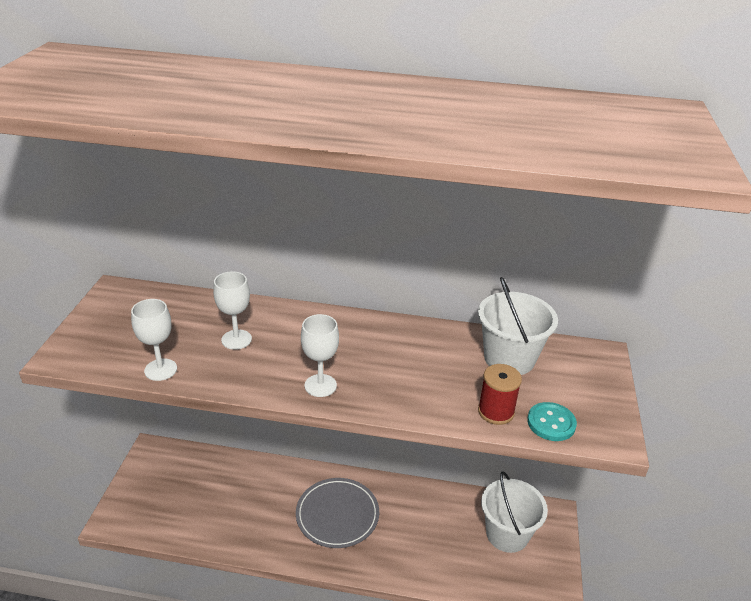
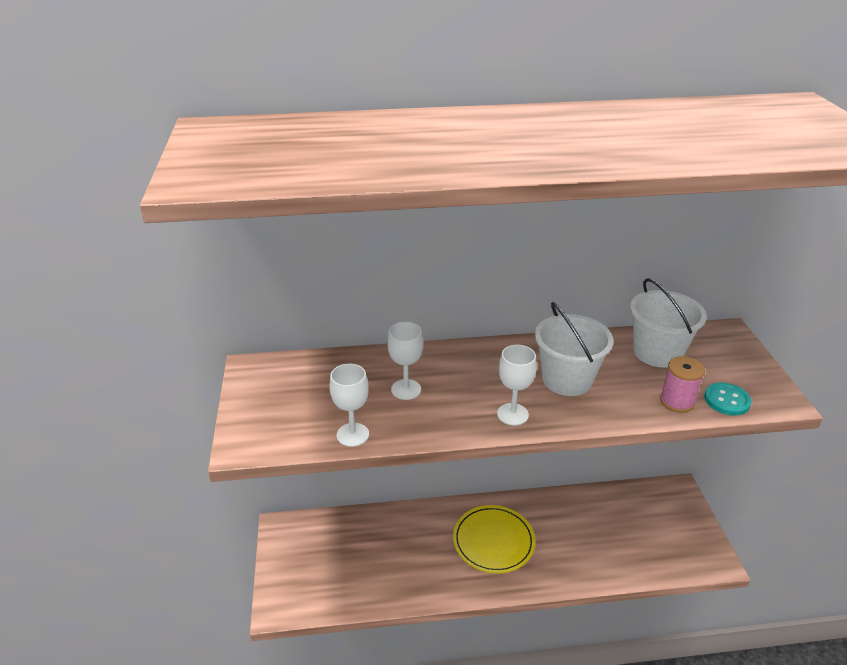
camera: 15 degrees left, 0 degrees up
grey plate [296,478,379,548] -> yellow plate [453,505,536,574]
red spool [478,364,522,425] -> pink spool [660,356,705,413]
white bucket [481,471,548,553] -> white bucket moved to [535,302,613,396]

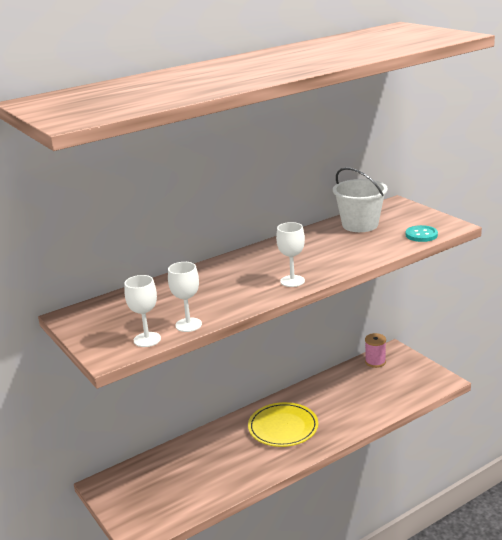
camera: 25 degrees left, 10 degrees down
white goblet [387,322,423,400] -> white goblet moved to [124,275,161,347]
white bucket [535,302,613,396] -> none
pink spool [660,356,705,413] -> pink spool moved to [365,333,386,368]

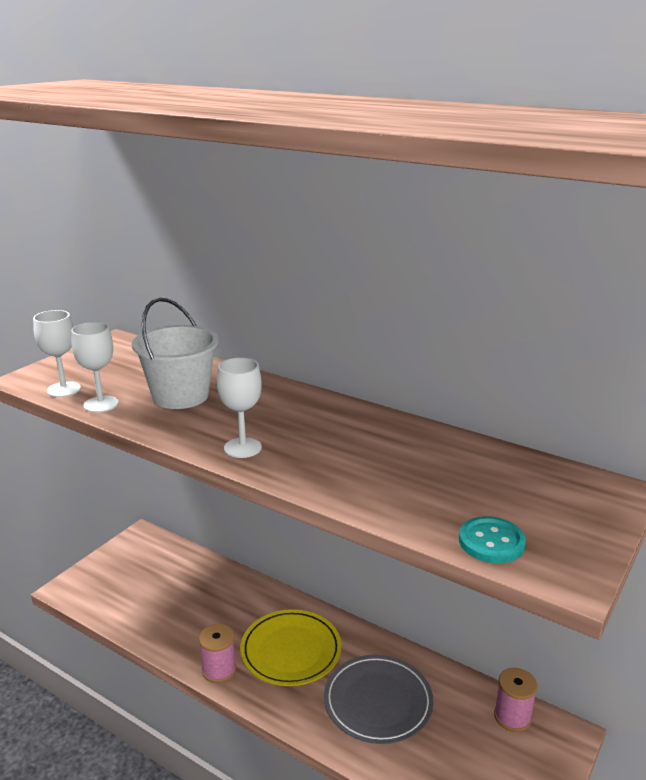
camera: 65 degrees right, 0 degrees up
white bucket [333,167,388,232] -> white bucket moved to [132,298,219,409]
none -> pink spool [199,624,236,683]
none -> grey plate [324,655,433,744]

